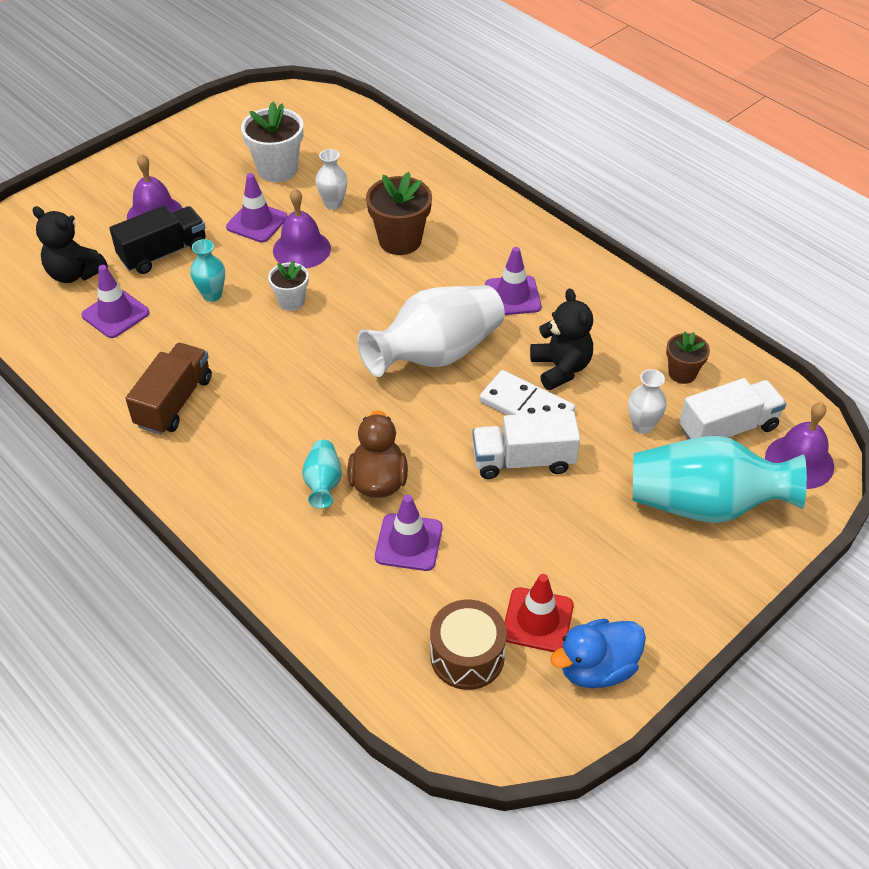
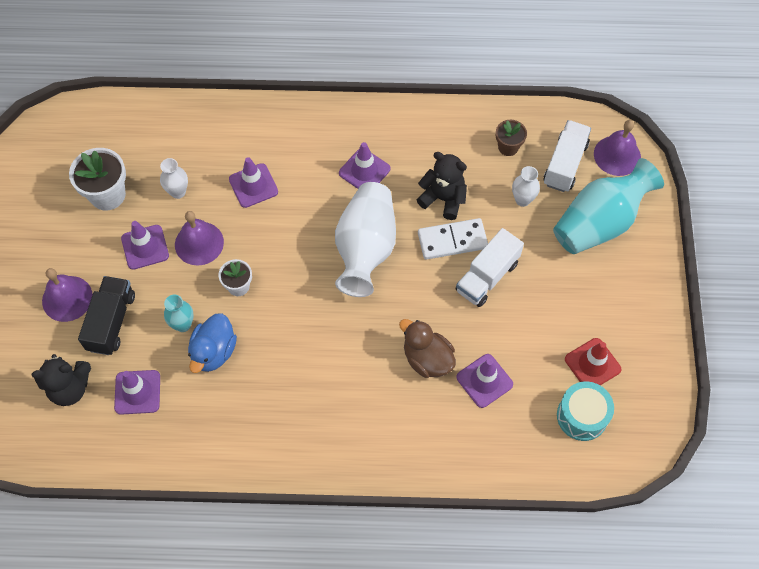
camera: 45 degrees left, 15 degrees up
brown truck [125,343,212,435] -> none
turquoise vase [302,440,342,509] -> none
brown flower pot [366,172,432,255] -> purple traffic cone [229,157,278,208]
brown drum [430,599,507,690] -> turquoise drum [557,382,614,441]
blue duck [550,619,646,688] -> blue duck moved to [188,313,237,373]

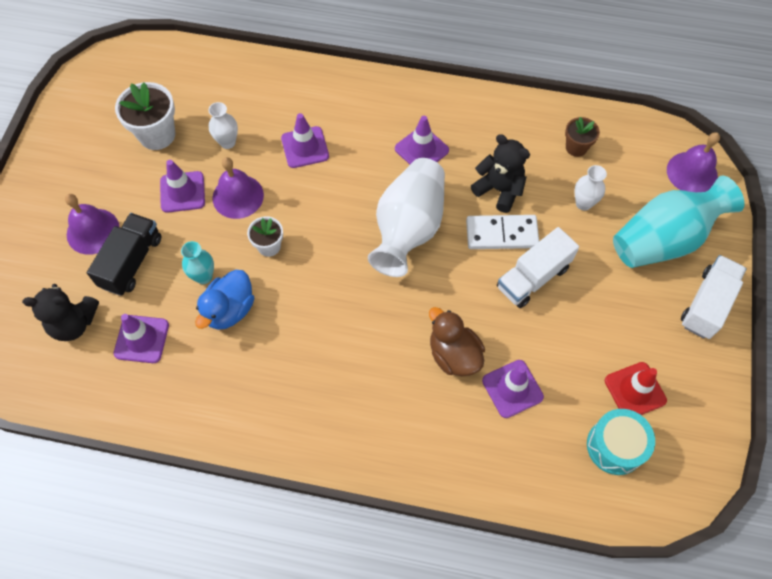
camera: 10 degrees right, 0 degrees up
white truck [543,120,591,192] -> white truck moved to [681,255,747,339]

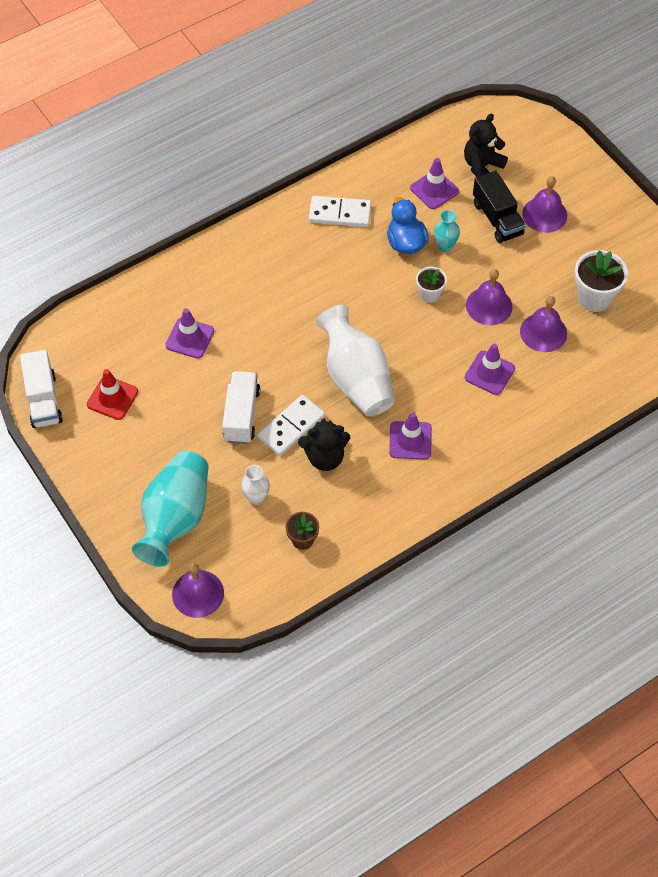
camera: 135 degrees right, 5 degrees down
purple traffic cone [160,160,205,213] -> none
white vase [209,102,238,149] -> purple bell [520,296,567,352]
brown duck [429,307,485,376] -> none
turquoise drum [587,409,655,475] -> none
white truck [681,255,747,339] -> white truck moved to [20,350,63,428]
none -> white domino [309,196,371,227]

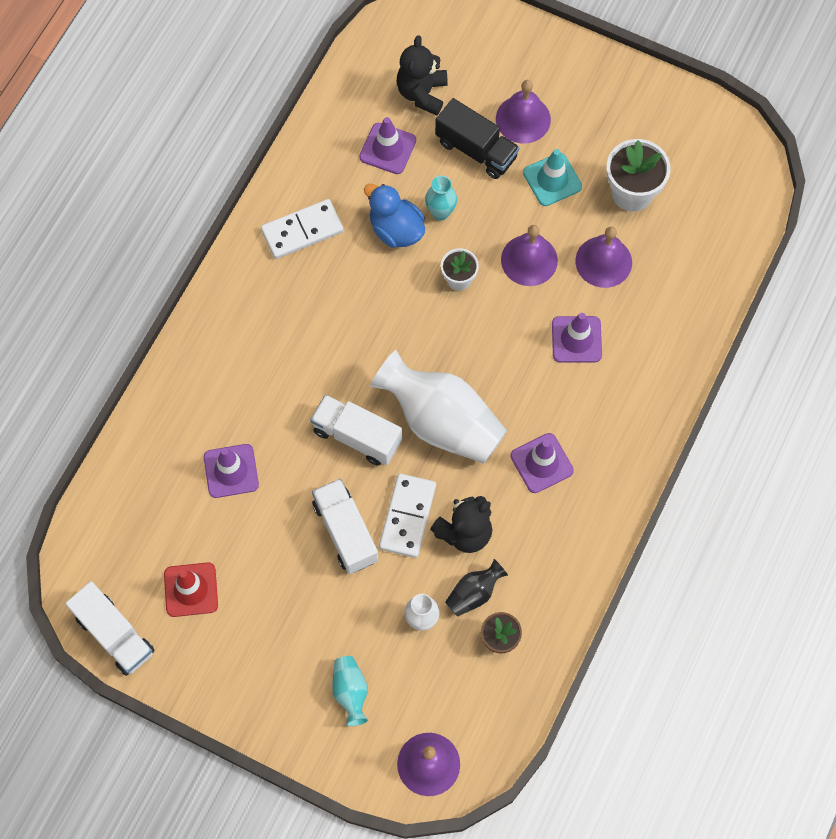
camera: 30 degrees left, 10 degrees up
turquoise vase [132,451,209,567] -> turquoise vase [332,656,368,726], size x0.46
none -> white truck [310,395,402,466]
none -> black vase [445,559,508,617]
none -> turquoise traffic cone [523,149,582,206]

